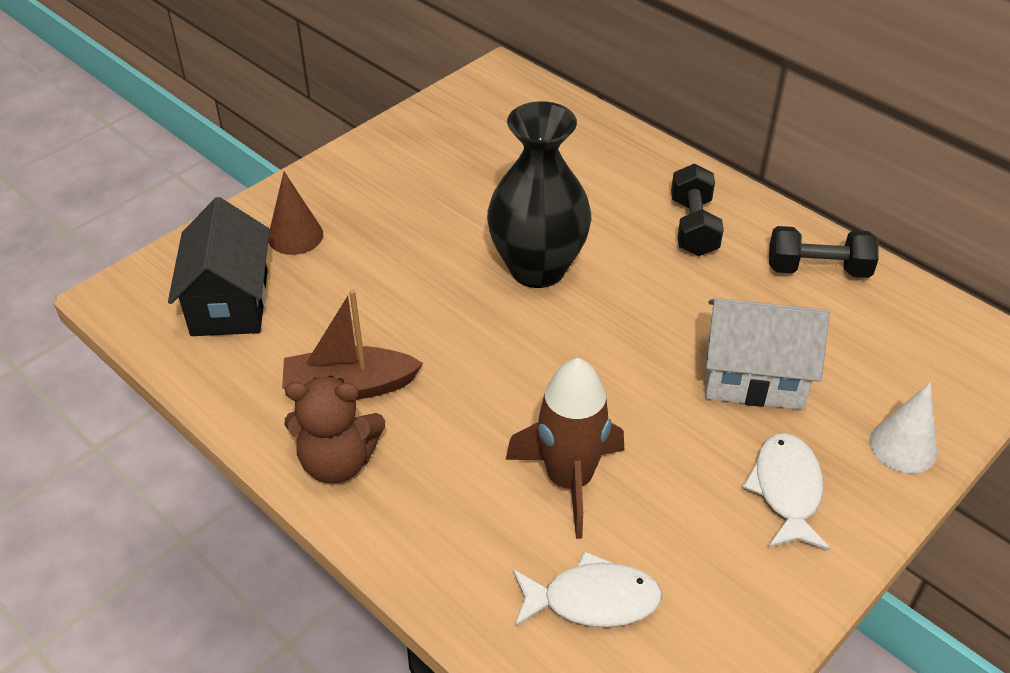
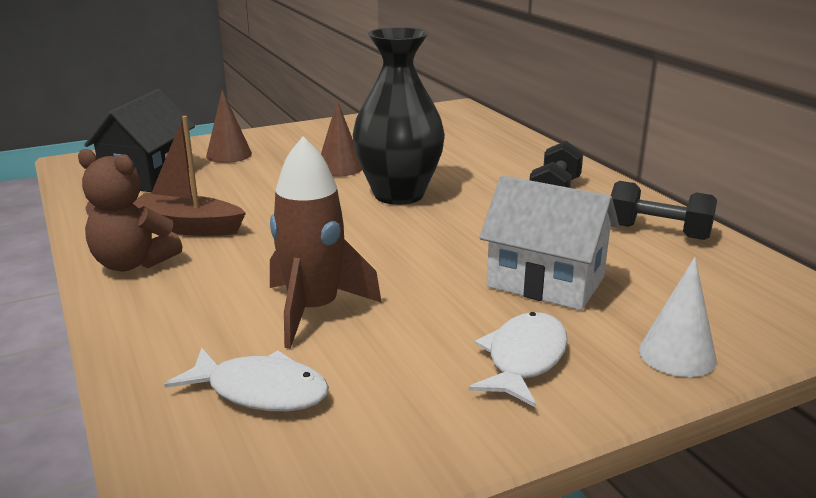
camera: 20 degrees right, 20 degrees down
none -> brown cone [321,100,362,176]

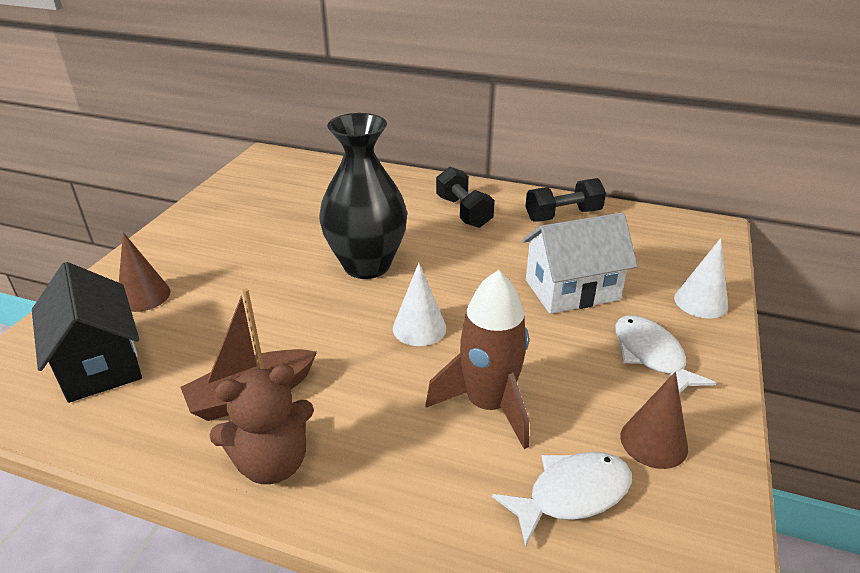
camera: 45 degrees left, 10 degrees up
brown cone [321,100,362,176] -> brown cone moved to [620,372,688,469]
none -> white cone [393,262,447,346]

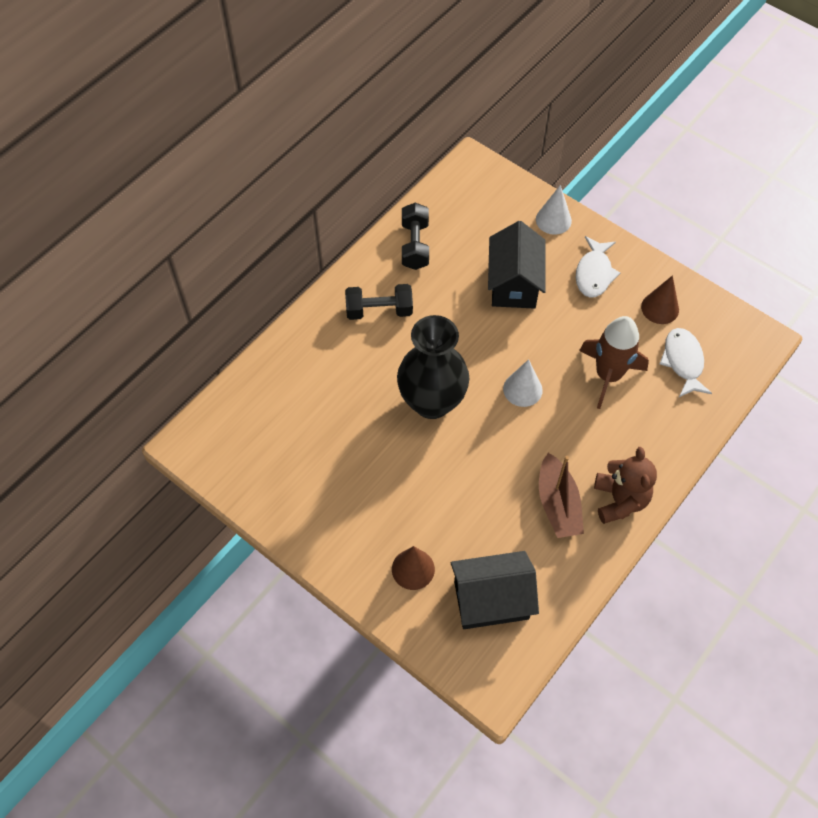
camera: 70 degrees left, 25 degrees up
white house [522,213,637,314] -> black house [488,221,546,309]
white fish [615,315,716,394] -> white fish turned 75 degrees counterclockwise [576,236,620,297]

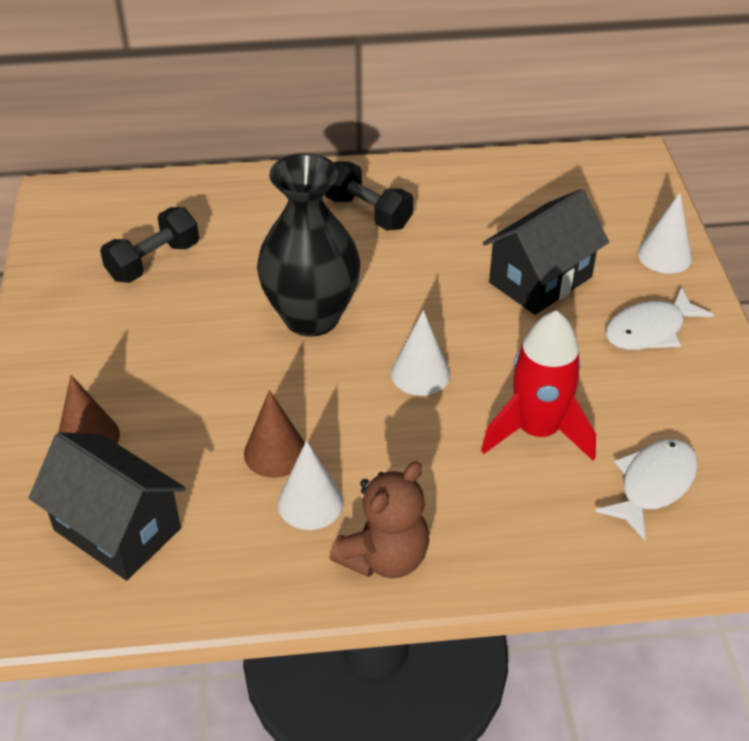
camera: 45 degrees right, 15 degrees down
black dumbbell [402,203,429,270] -> black dumbbell moved to [100,207,199,283]
brown boat [539,453,584,538] -> white cone [278,440,343,530]
brown rocket [579,316,649,409] -> red rocket [481,310,596,460]
brown cone [641,275,679,324] -> brown cone moved to [244,390,305,478]

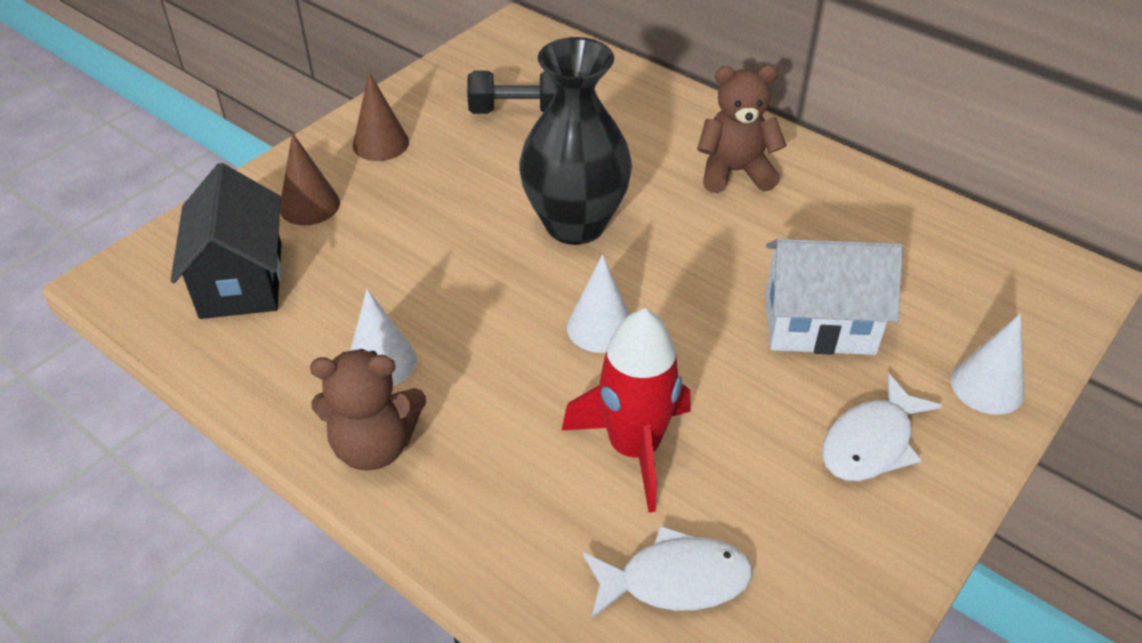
camera: 45 degrees right, 0 degrees up
brown cone [244,390,305,478] -> brown cone moved to [353,72,409,161]
black dumbbell [325,161,413,230] -> brown teddy bear [697,65,786,193]
black house [483,189,609,315] -> white house [765,239,903,355]
white fish [606,287,714,350] -> white fish turned 60 degrees counterclockwise [822,373,942,481]

